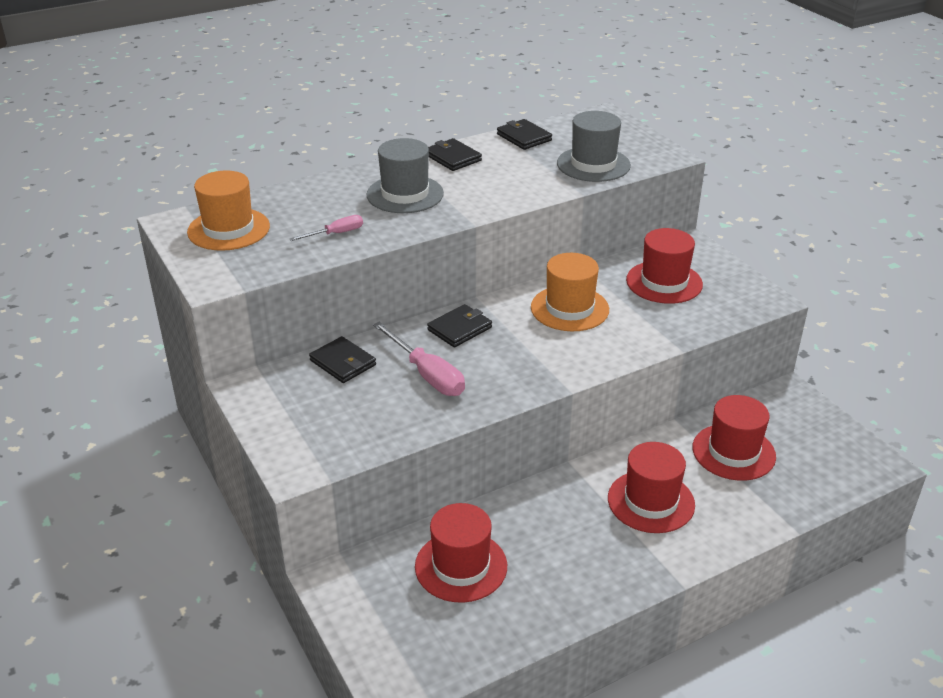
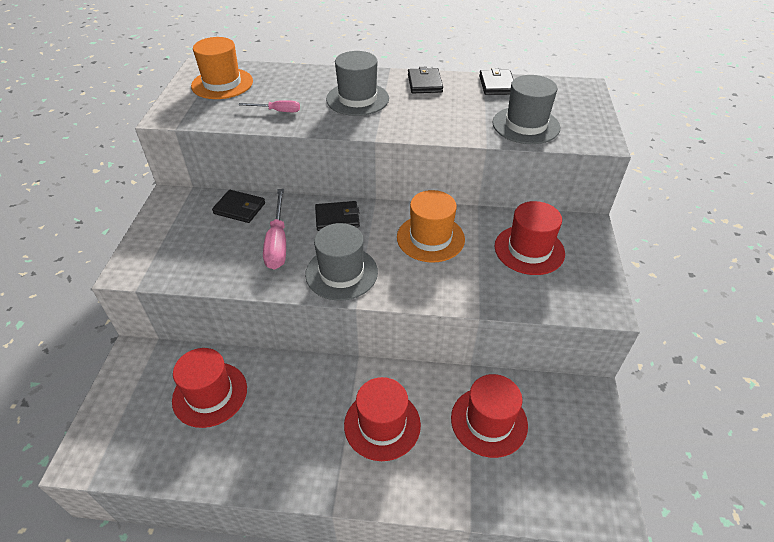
camera: 35 degrees right, 10 degrees up
black wallet [309,336,376,383] -> black wallet turned 60 degrees counterclockwise [212,190,265,223]
none -> grey hat [305,223,378,301]

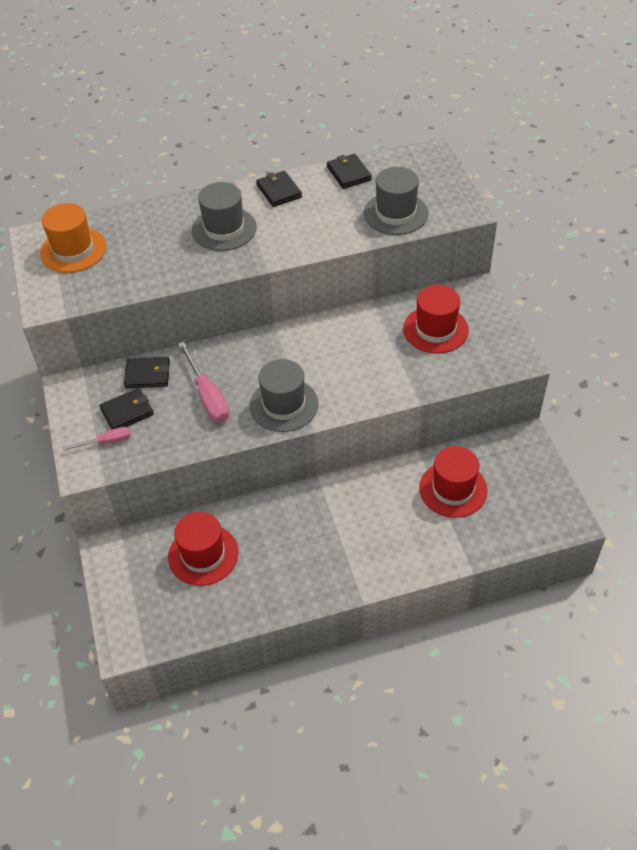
camera: 20 degrees left, 5 degrees up
pink screwdriver [239,100,300,112] -> pink screwdriver moved to [63,427,131,450]
black wallet [315,201,360,231] -> black wallet moved to [99,388,154,429]
red hat [344,377,421,461] -> none
orange hat [397,190,465,263] -> none

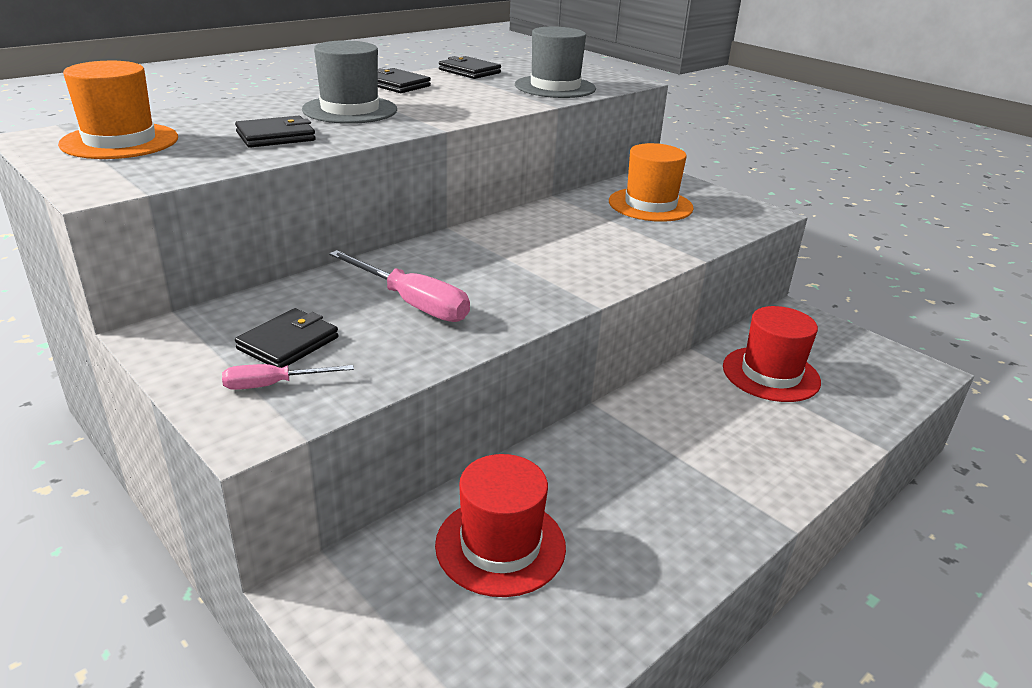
camera: 30 degrees left, 20 degrees down
pink screwdriver [63,427,131,450] -> pink screwdriver turned 150 degrees counterclockwise [222,364,354,390]
black wallet [124,357,170,388] -> black wallet moved to [235,116,316,148]
grey hat [250,359,318,432] -> none
red hat [403,285,469,353] -> orange hat [609,143,694,222]

